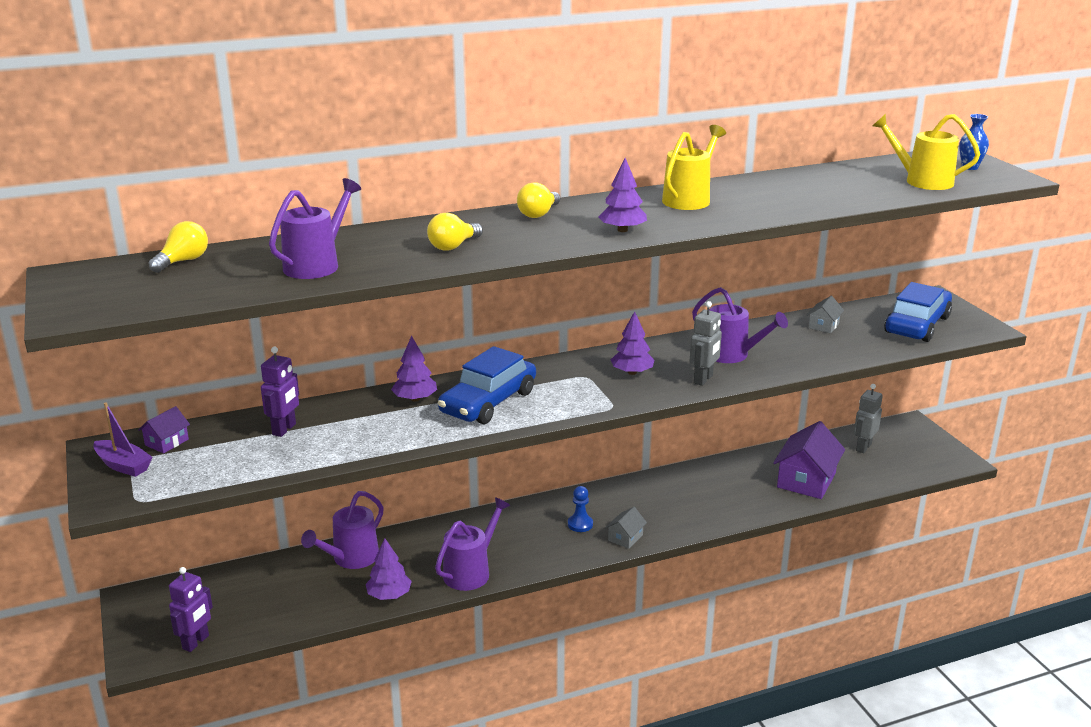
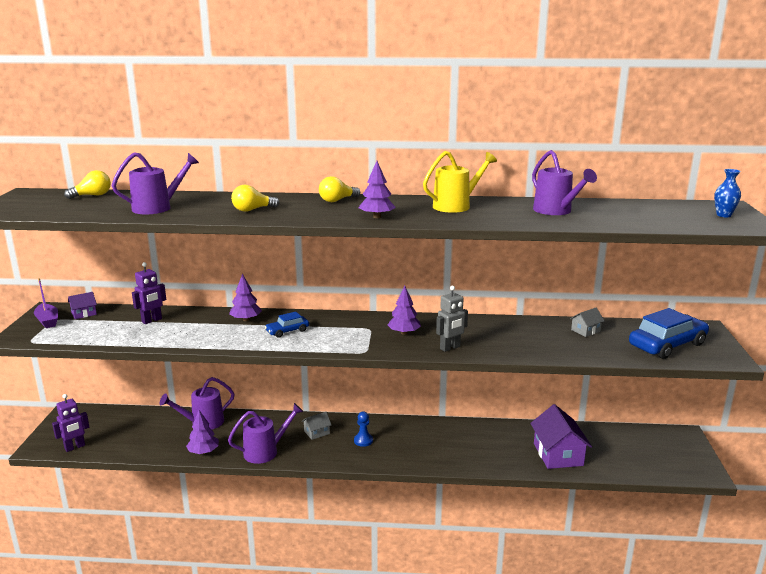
camera: 25 degrees right, 5 degrees down
blue car [438,346,536,424] -> blue car [265,312,309,338], size x0.51
grey house [605,507,647,549] -> grey house moved to [302,412,331,440]
purple watering can [692,287,788,363] -> purple watering can moved to [532,150,597,215]
purple house [773,421,845,499] -> purple house turned 60 degrees counterclockwise [530,404,592,469]
grey robot [854,384,883,453] -> none
yellow watering can [872,114,980,190] -> none

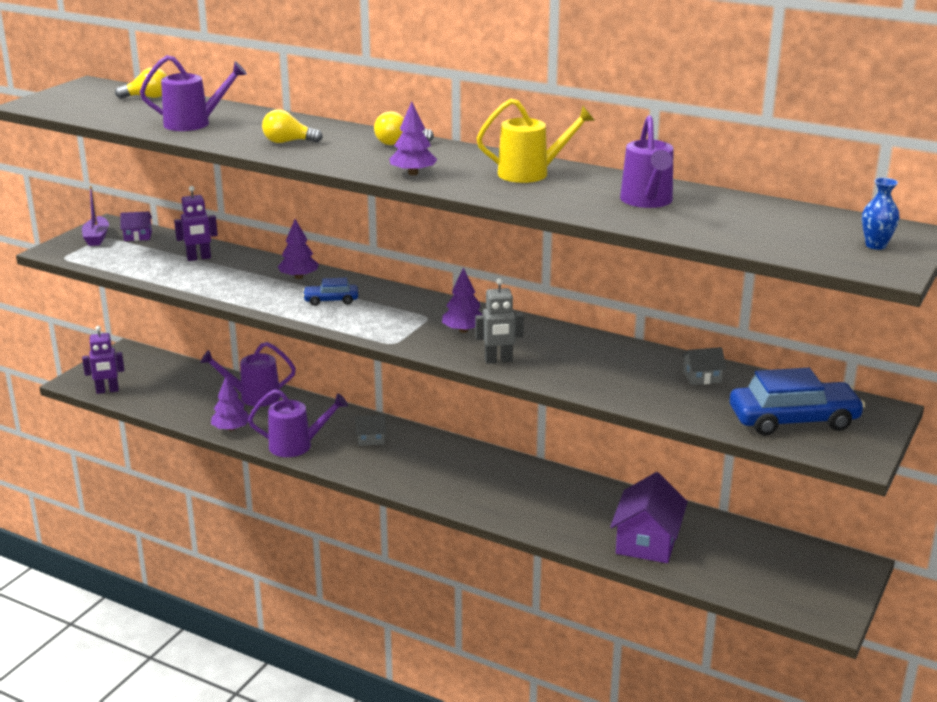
camera: 25 degrees right, 5 degrees up
blue pawn [354,412,373,447] -> none

